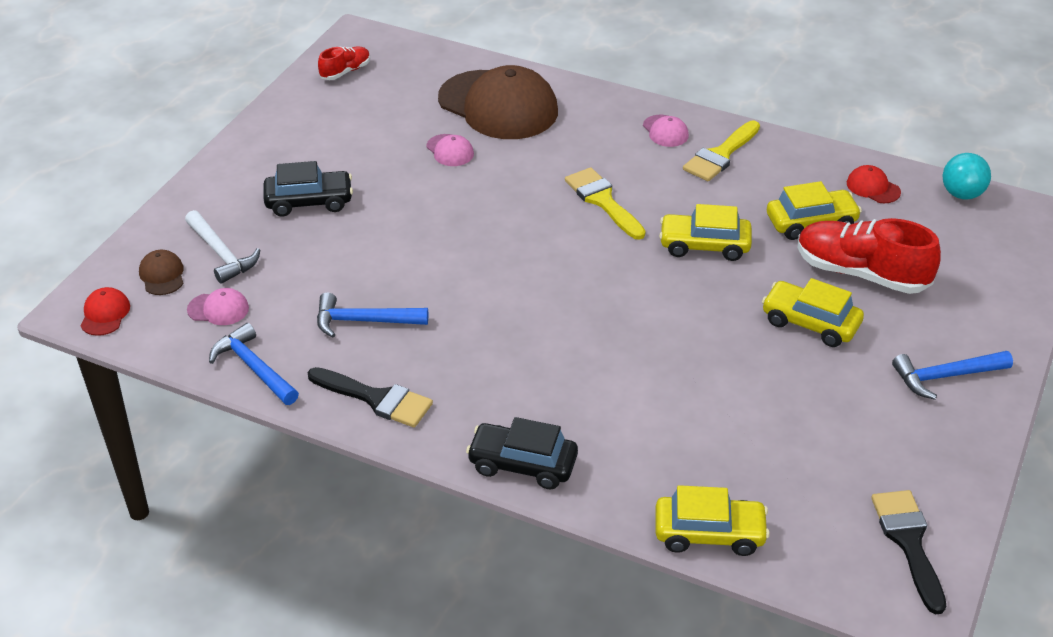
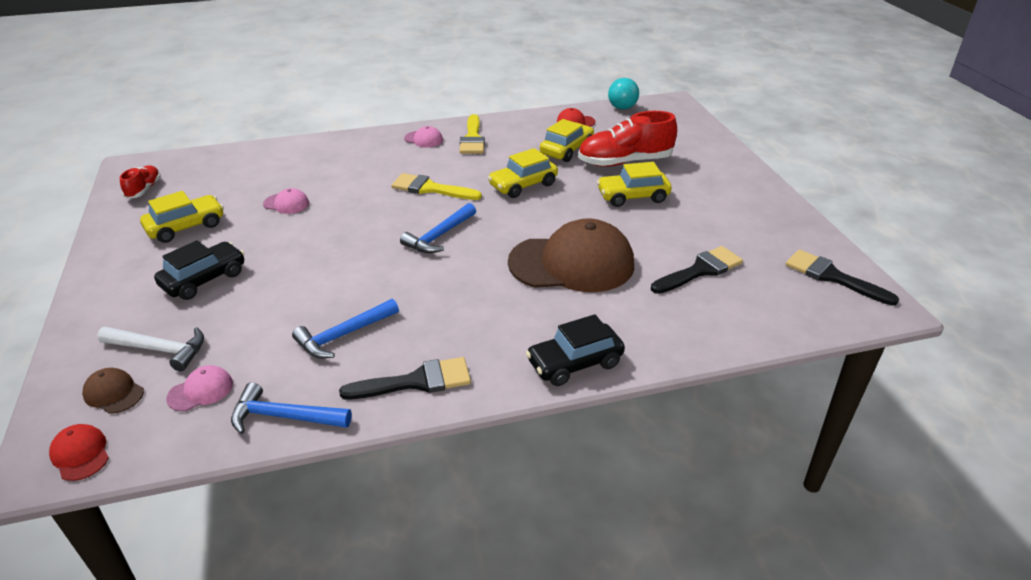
camera: 40 degrees left, 5 degrees down
brown cap [438,65,558,139] -> brown cap moved to [508,218,634,292]
yellow car [655,485,770,556] -> yellow car moved to [140,191,224,243]
blue hammer [892,351,1013,400] -> blue hammer moved to [400,203,476,253]
none -> black brush [651,246,743,294]

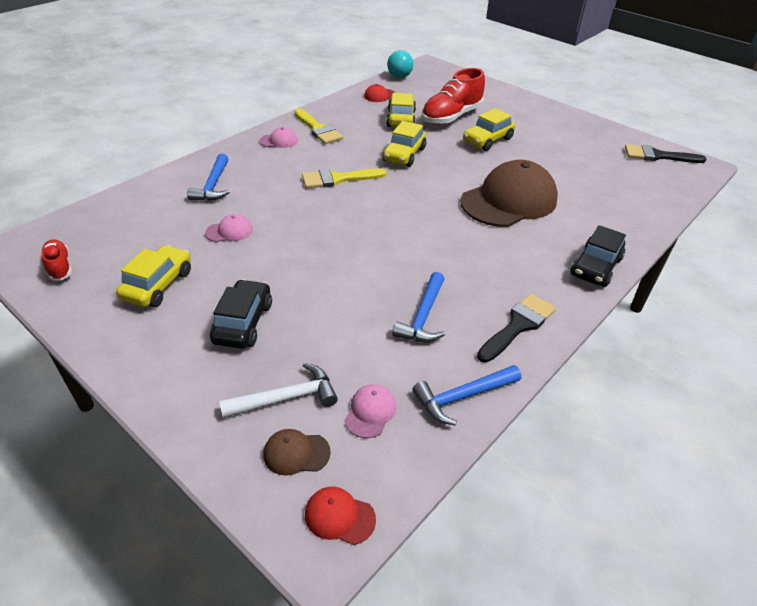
camera: 35 degrees left, 5 degrees up
blue hammer [400,203,476,253] -> blue hammer moved to [187,154,230,201]
black brush [651,246,743,294] -> none

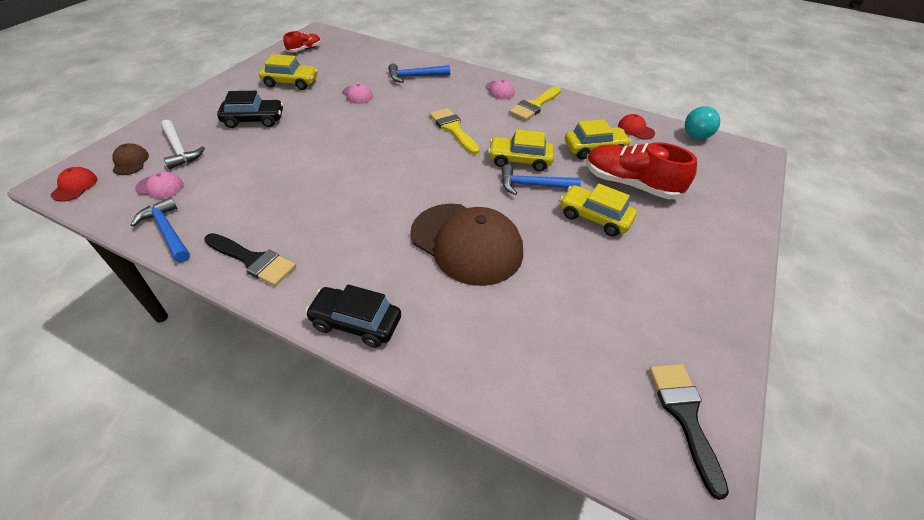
camera: 75 degrees right, 5 degrees up
blue hammer [392,272,445,342] -> blue hammer moved to [502,164,581,195]

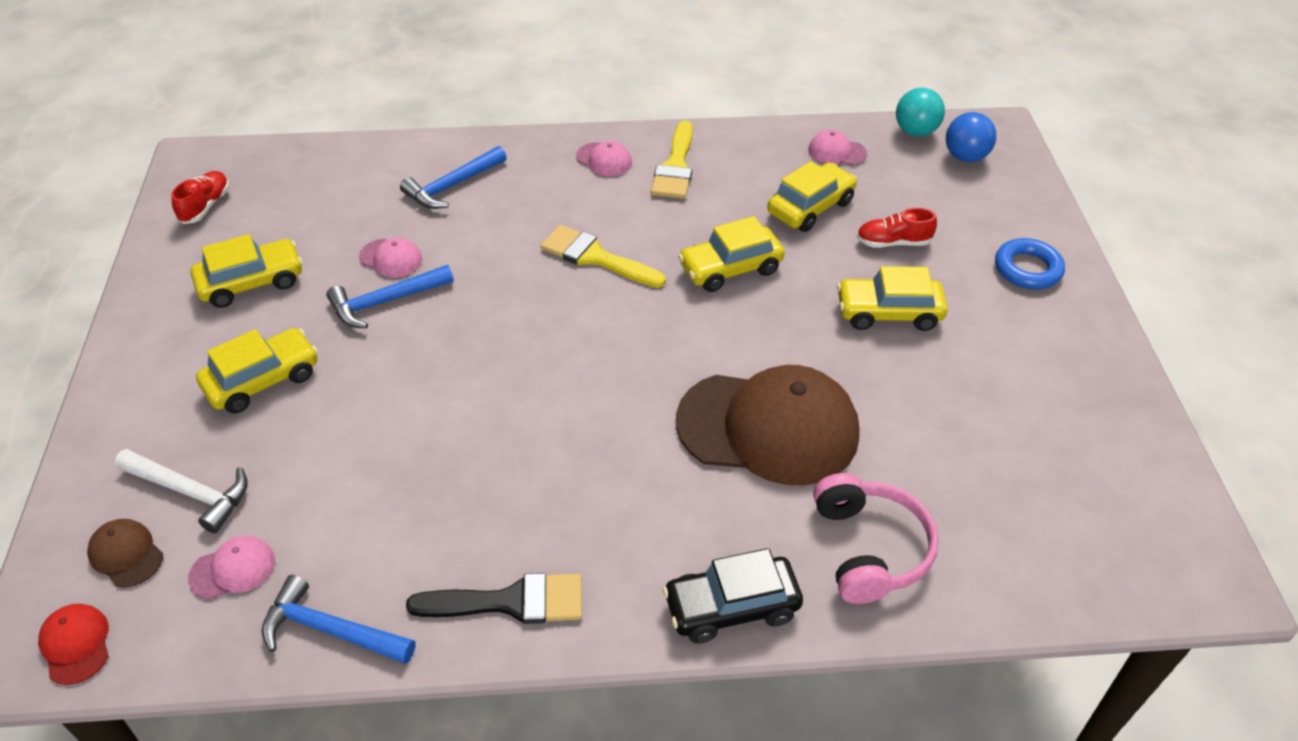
camera: 30 degrees left, 0 degrees up
black car [217,91,283,128] -> yellow car [196,328,318,413]
blue hammer [502,164,581,195] -> blue hammer moved to [326,265,454,328]
red shoe [586,142,697,199] -> red shoe [856,208,937,248], size x0.51
red cap [618,114,655,140] -> pink cap [808,130,867,165]
black brush [649,364,729,500] -> none
none -> pink headphones [813,473,939,604]
none -> blue ball [946,112,996,162]
none -> blue ring [995,238,1065,289]

